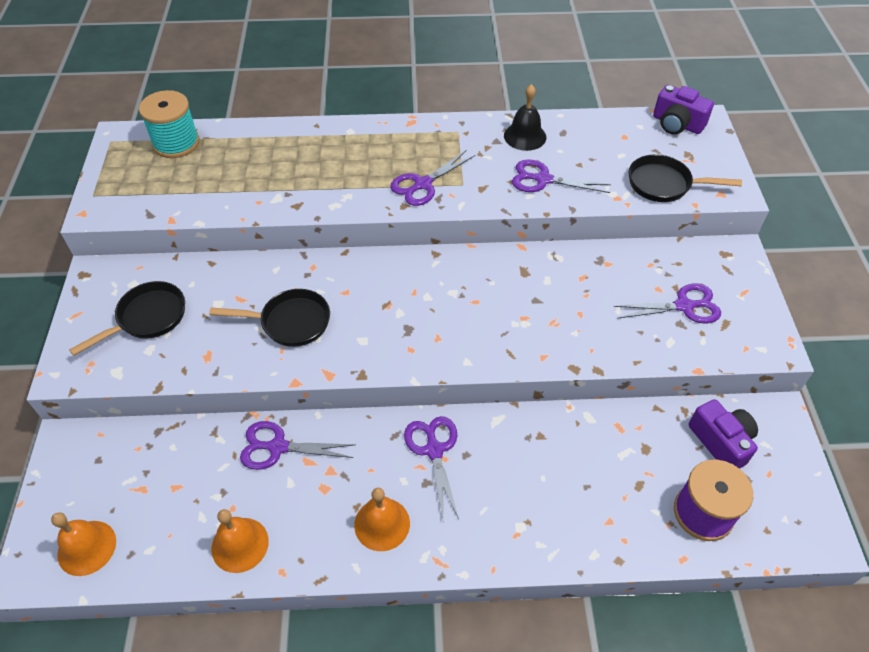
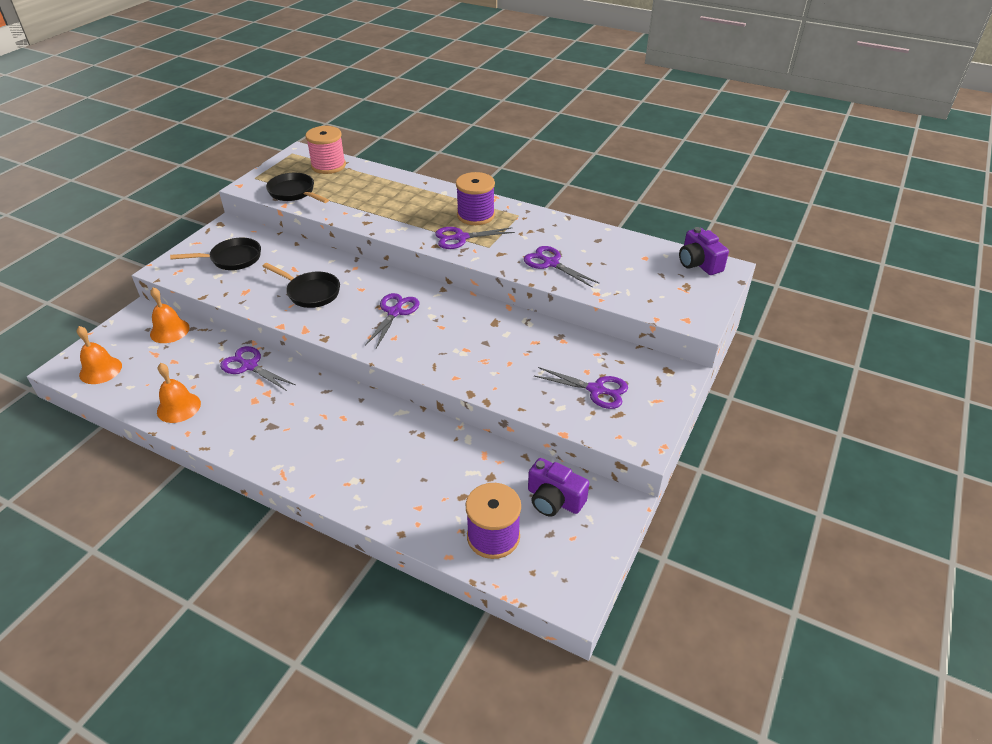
camera: 30 degrees right, 10 degrees down
turquoise spool [139,90,199,158] -> pink spool [306,126,346,174]
orange bell [354,488,410,551] -> orange bell moved to [150,287,190,343]
purple scissors [404,416,459,522] -> purple scissors moved to [365,293,419,348]
black bell [504,84,546,151] -> none
black pan [629,154,742,202] -> black pan moved to [266,173,329,203]
purple camera [689,399,758,469] -> purple camera turned 120 degrees clockwise [528,458,589,517]
none -> purple spool [456,172,495,225]

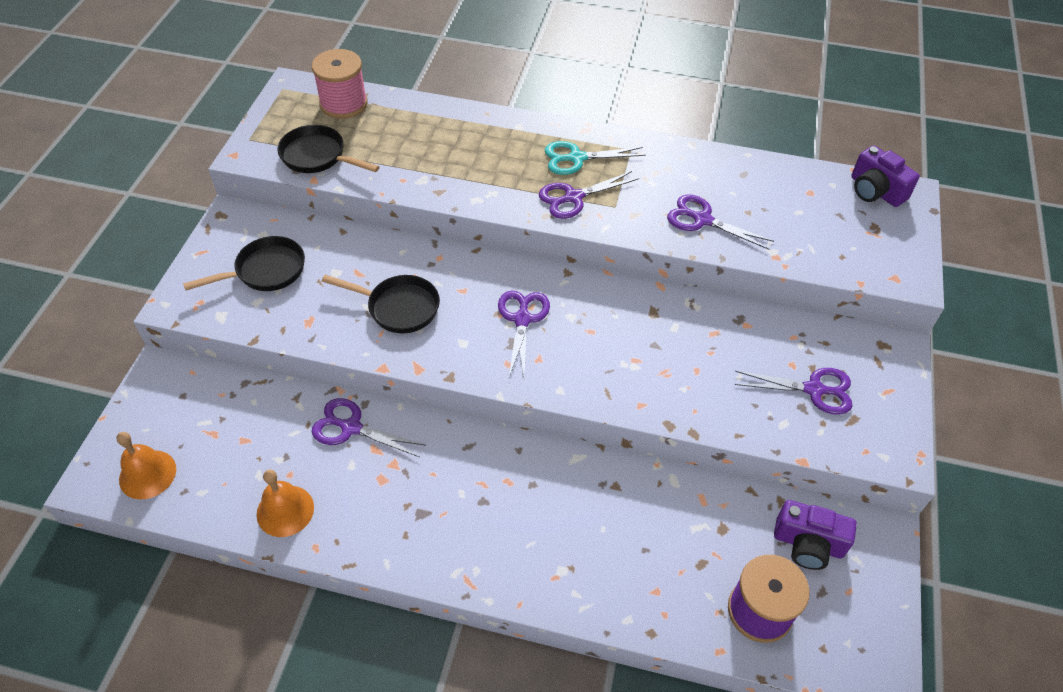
camera: 15 degrees left, 10 degrees up
orange bell [150,287,190,343] -> none
purple spool [456,172,495,225] -> turquoise scissors [545,141,646,175]

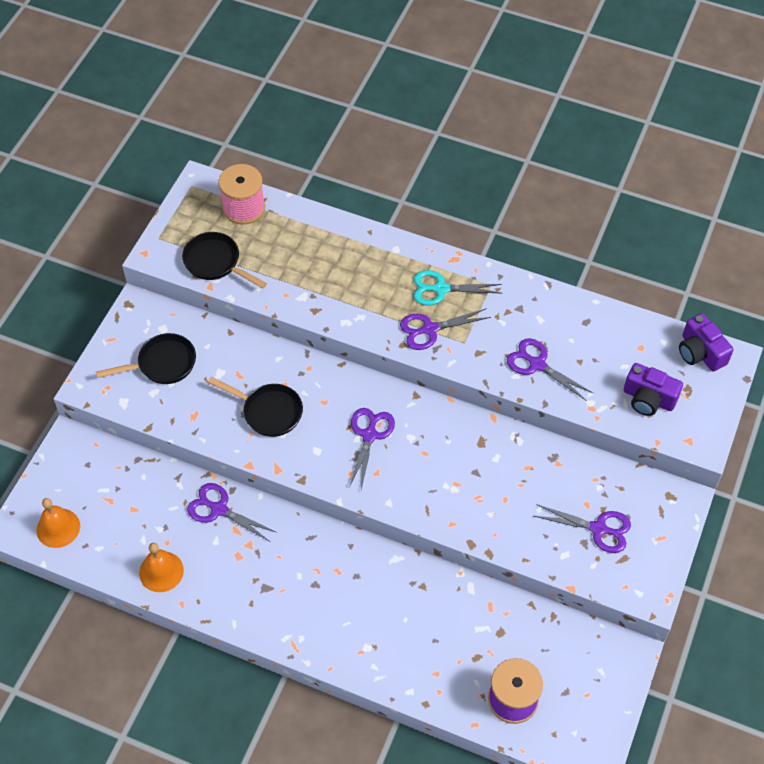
camera: 10 degrees right, 5 degrees up
purple camera [774,500,857,570] -> purple camera moved to [624,363,683,416]

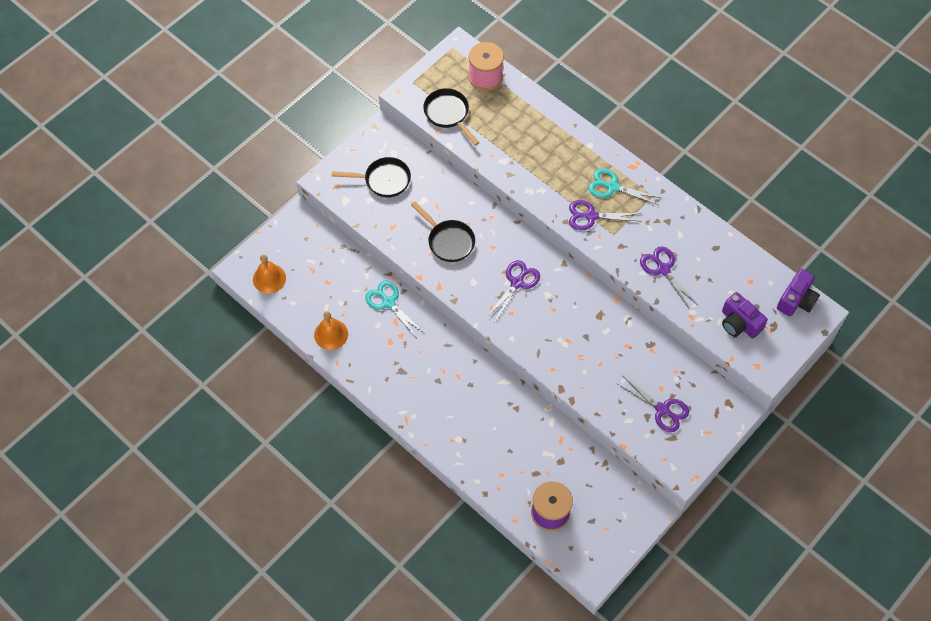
camera: 20 degrees right, 5 degrees up
purple scissors [187,483,276,542] -> turquoise scissors [365,280,424,337]
purple camera [679,313,733,371] -> purple camera turned 135 degrees counterclockwise [777,269,820,316]

